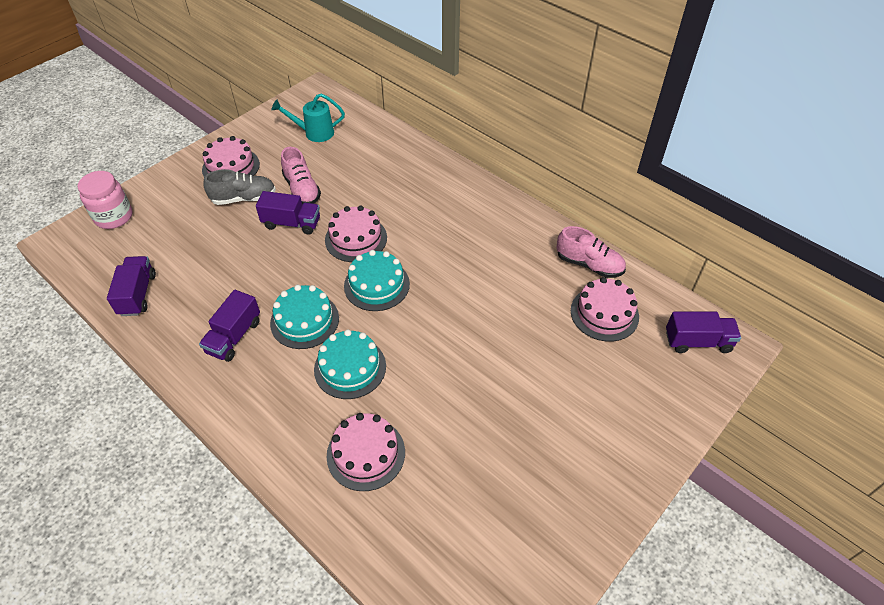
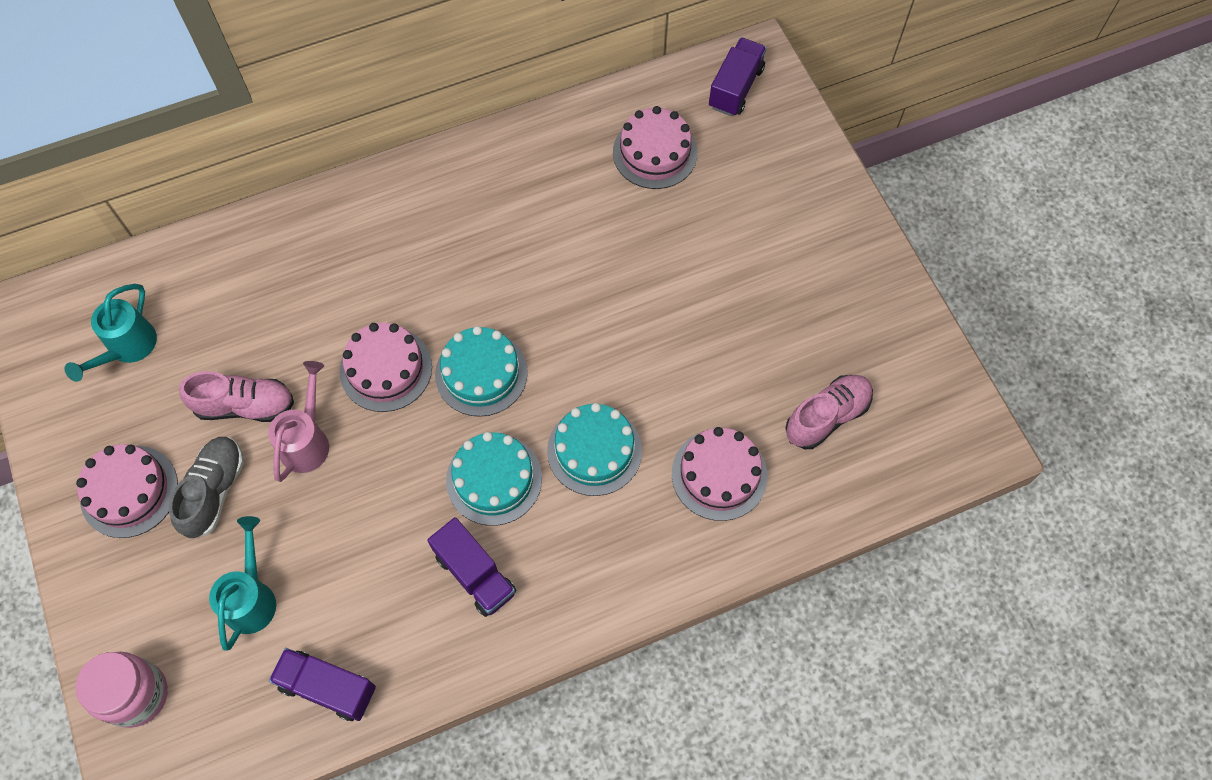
camera: 65 degrees left, 15 degrees up
purple truck [256,191,320,235] -> pink watering can [268,361,329,482]
pink shoe [557,226,626,278] -> pink shoe moved to [785,375,873,449]
none -> turquoise watering can [209,516,276,651]

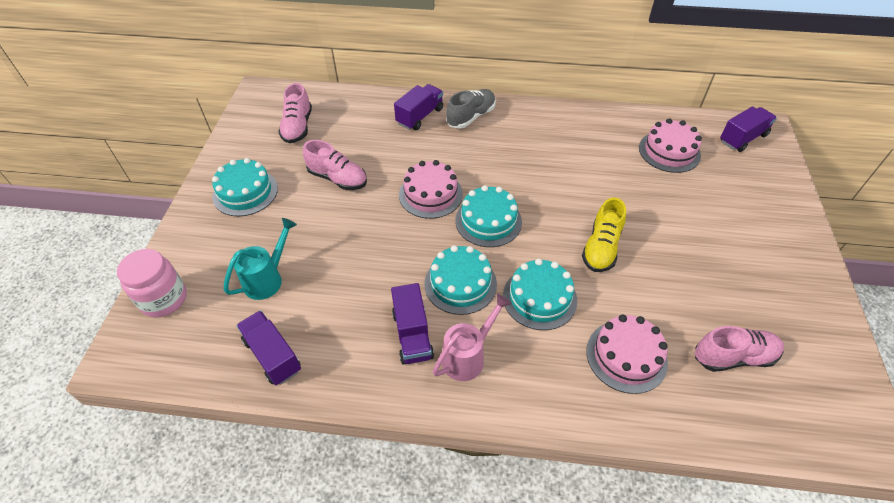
camera: 30 degrees right, 15 degrees down
turquoise watering can [64,284,157,382] -> pink shoe [278,83,312,143]
pink cake [76,444,178,538] -> turquoise cake [212,158,278,216]
grey shoe [169,437,244,538] -> grey shoe moved to [446,89,496,129]
pink watering can [268,361,329,482] -> pink watering can moved to [432,294,511,381]
none -> purple truck [394,84,443,130]
none -> yellow shoe [582,197,626,272]

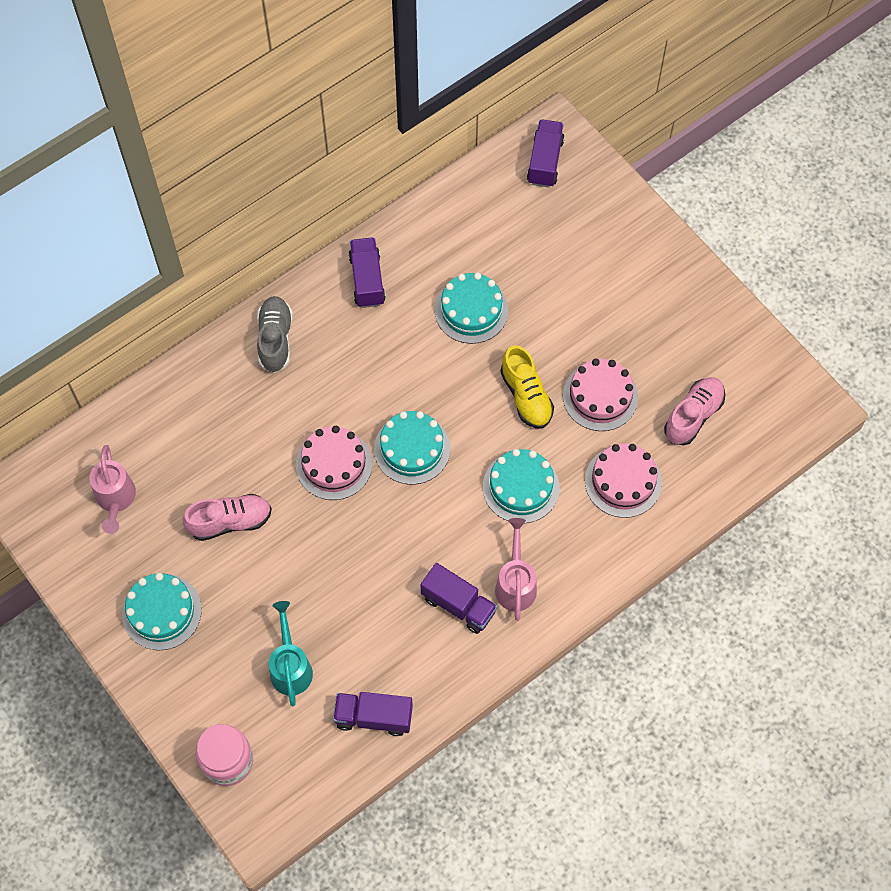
camera: 45 degrees left, 15 degrees up
pink shoe [278,83,312,143] -> pink watering can [89,445,136,534]
purple truck [394,84,443,130] -> purple truck moved to [348,237,386,308]
turquoise cake [424,245,497,315] -> turquoise cake moved to [435,272,508,344]
pink cake [639,118,702,173] -> pink cake moved to [563,359,638,431]

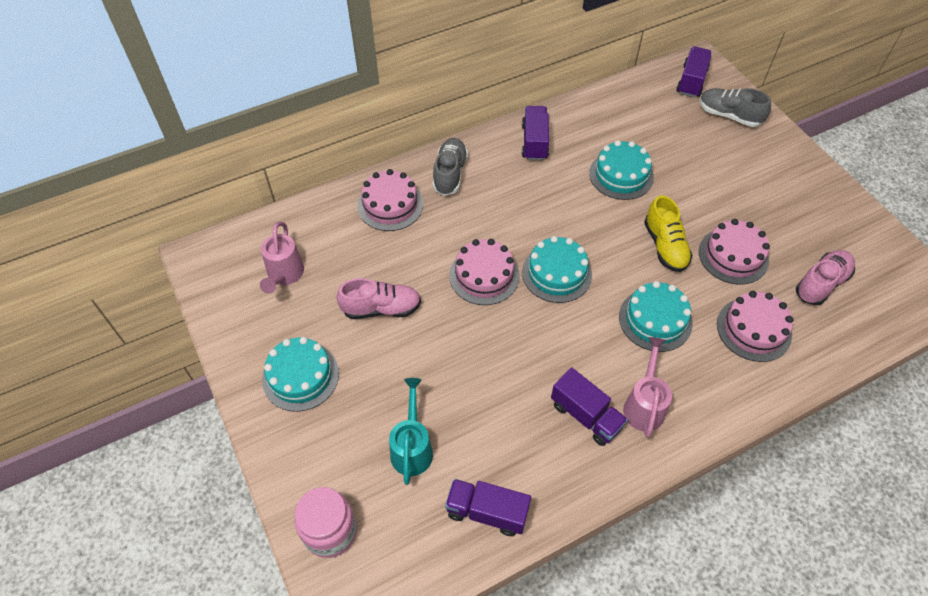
camera: 10 degrees right, 10 degrees down
none -> pink cake [358,169,423,231]
none -> grey shoe [700,88,771,127]

